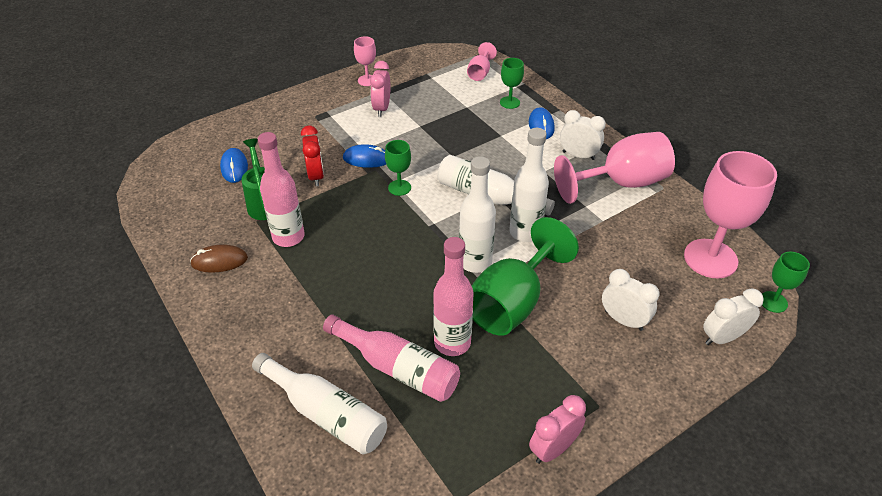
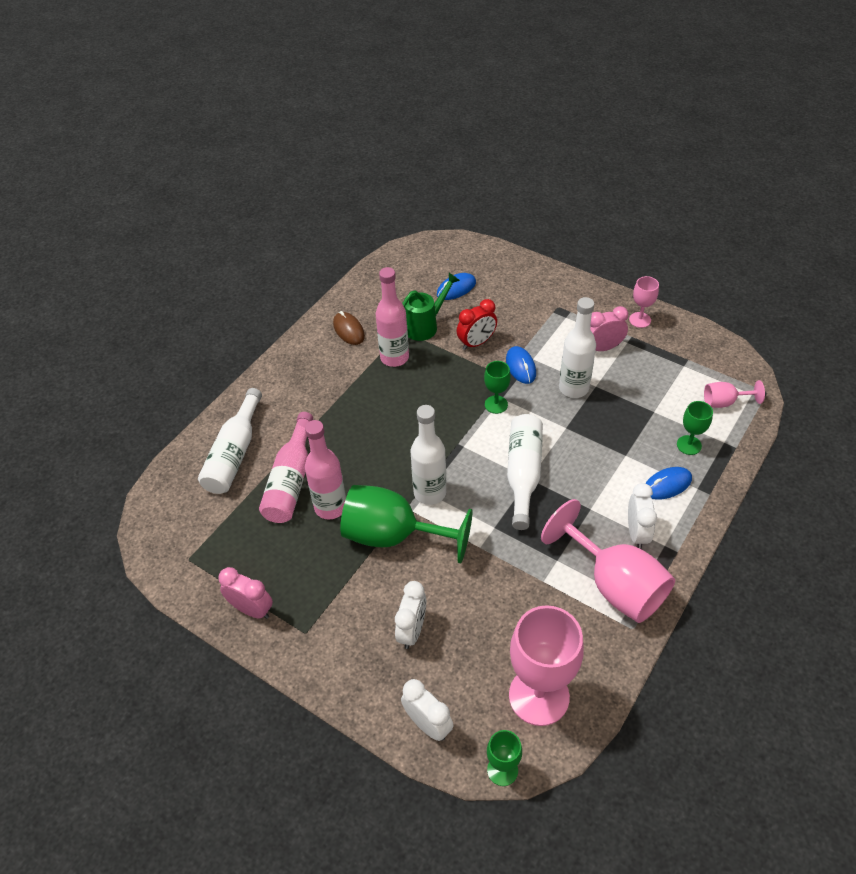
camera: 70 degrees right, 5 degrees up
white bottle [509,128,549,242] -> white bottle moved to [559,297,596,398]

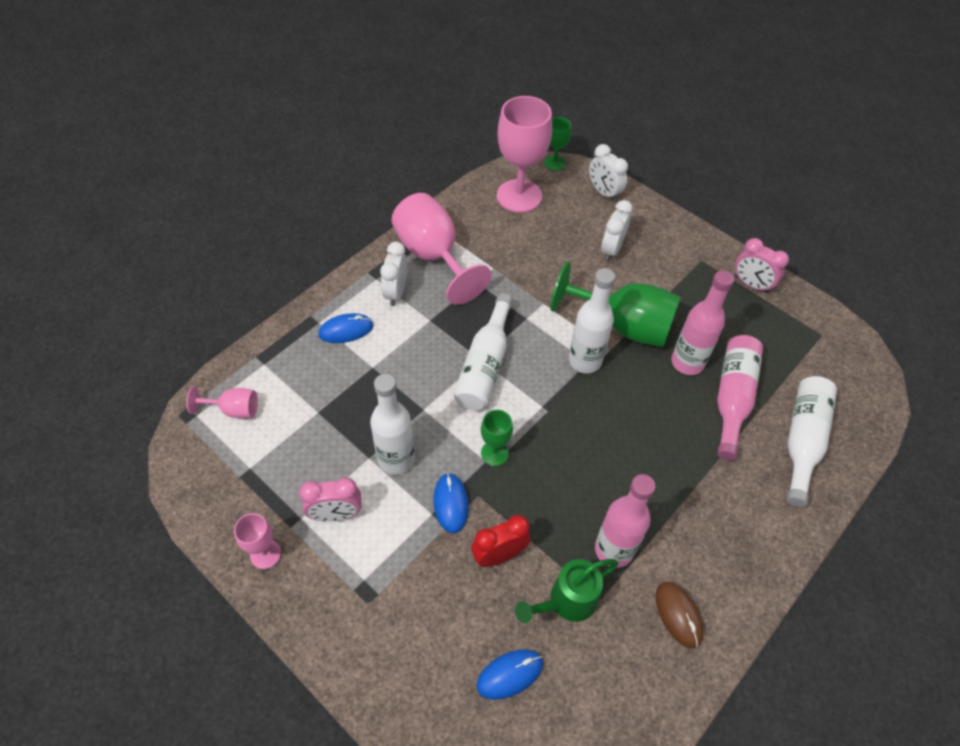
camera: 175 degrees left, 5 degrees up
green goblet [677,401,713,455] -> none

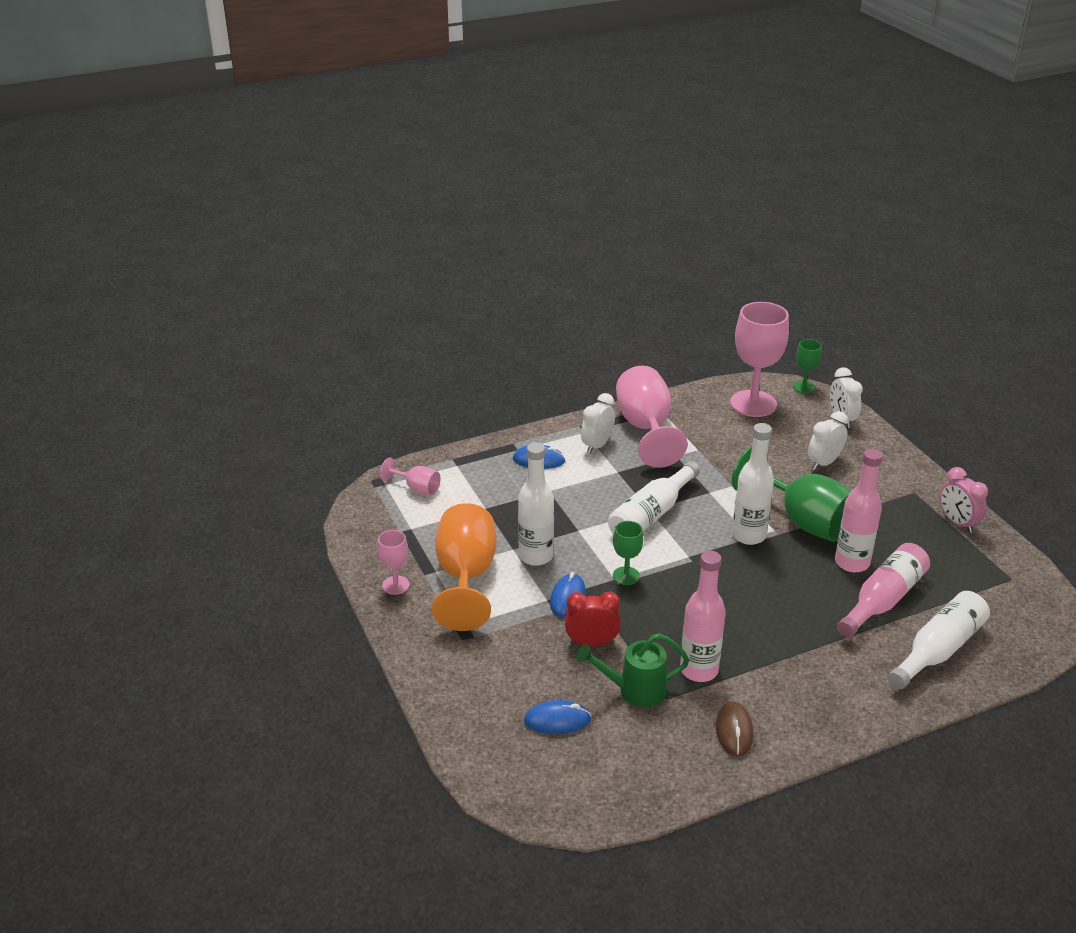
camera: 25 degrees right, 20 degrees down
pink clock [299,477,362,522] -> orange goblet [432,503,496,631]

